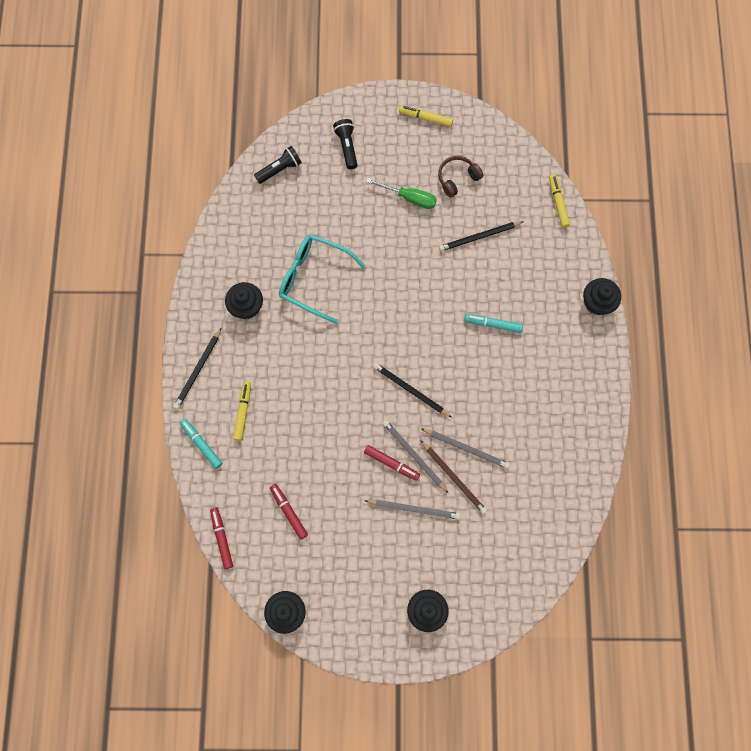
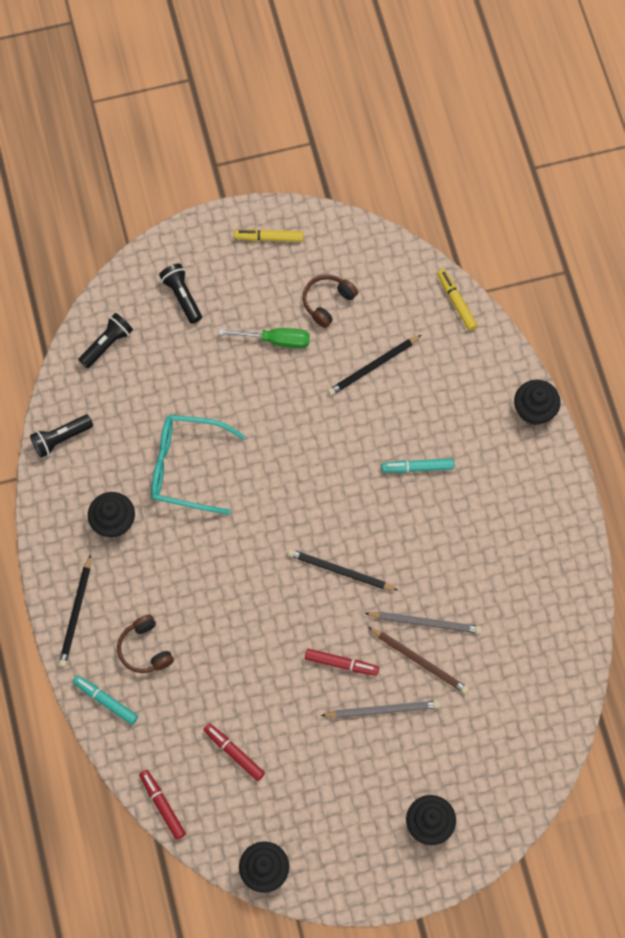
camera: 15 degrees left, 5 degrees down
yellow marker [233,381,251,441] -> brown headphones [117,614,174,673]
grey pencil [383,420,448,493] -> none
none -> black flashlight [30,415,93,458]

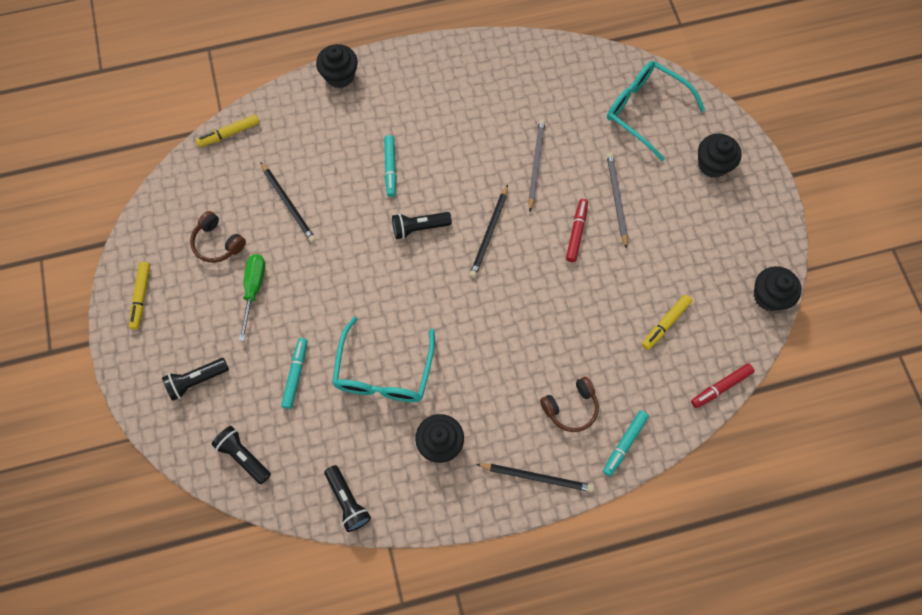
camera: 90 degrees left, 0 degrees up
red marker [204,723,265,781] -> yellow marker [642,294,692,350]
brown pencil [368,627,469,694] -> none
none -> turquoise marker [281,338,308,409]
none -> black flashlight [392,212,452,239]
none -> turquoise glasses [607,61,705,161]

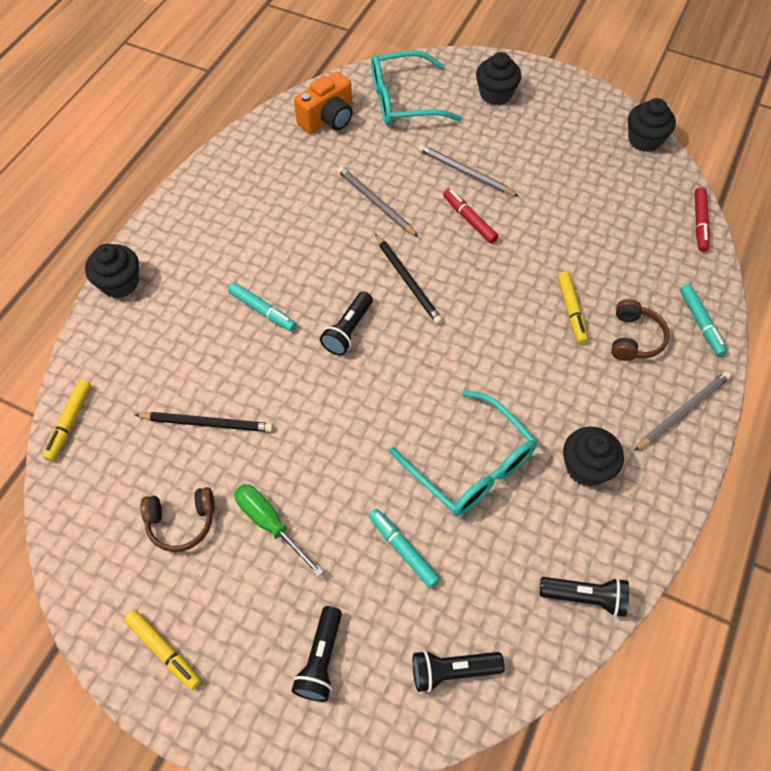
camera: 50 degrees left, 10 degrees down
black pencil [476,464,594,492] -> grey pencil [634,371,731,451]
yellow marker [642,294,692,350] -> yellow marker moved to [558,271,588,344]
none -> orange camera [294,72,353,134]

